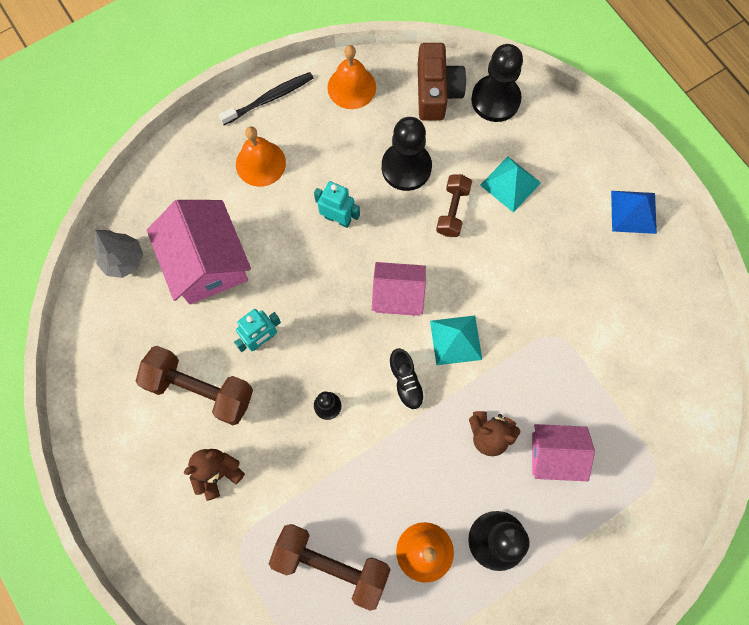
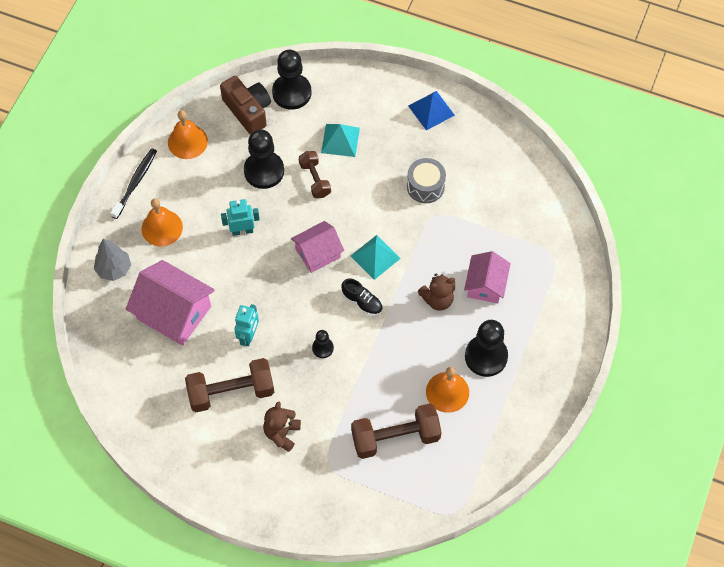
camera: 35 degrees left, 10 degrees down
grey tree [94,230,143,278] -> grey tree moved to [94,238,131,281]
pink house [532,424,595,481] -> pink house turned 45 degrees counterclockwise [464,251,511,303]
none -> grey drum [407,158,446,203]

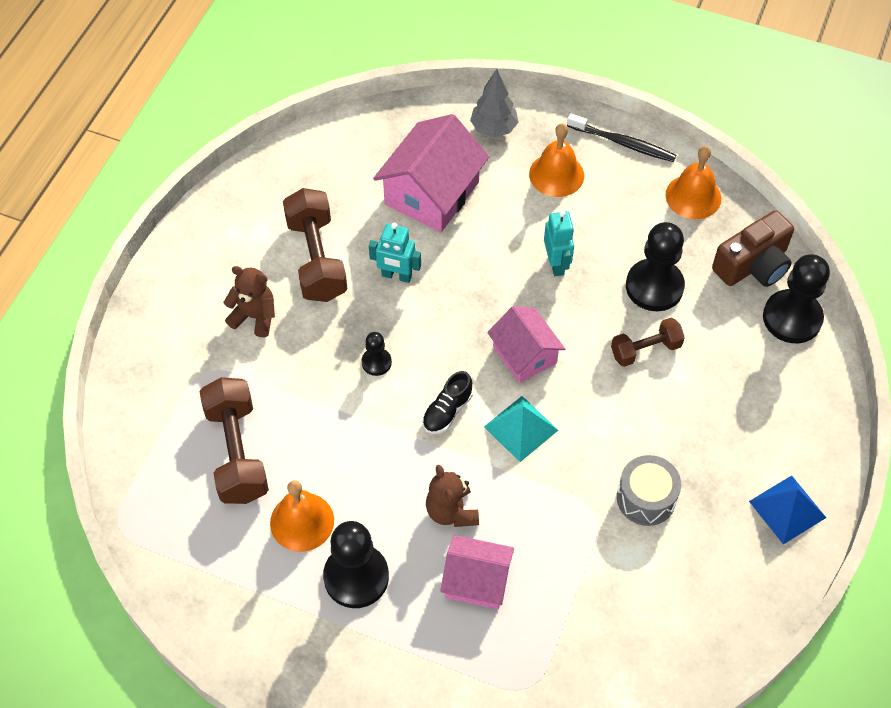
camera: 90 degrees right, 5 degrees down
turquoise pyramid [321,124,360,157] -> none

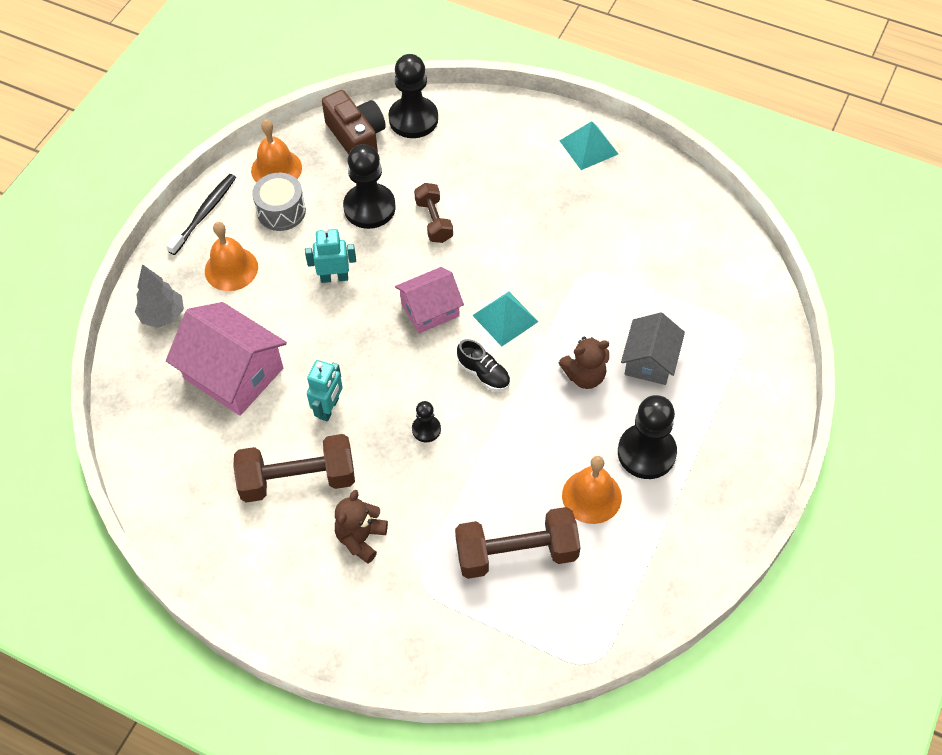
camera: 85 degrees left, 0 degrees up
pink house [440,535,514,609] -> grey house [621,312,685,385]
grey drum [617,455,681,526] -> grey drum moved to [252,173,306,231]
blue pyramid [749,475,826,544] -> turquoise pyramid [560,121,618,170]

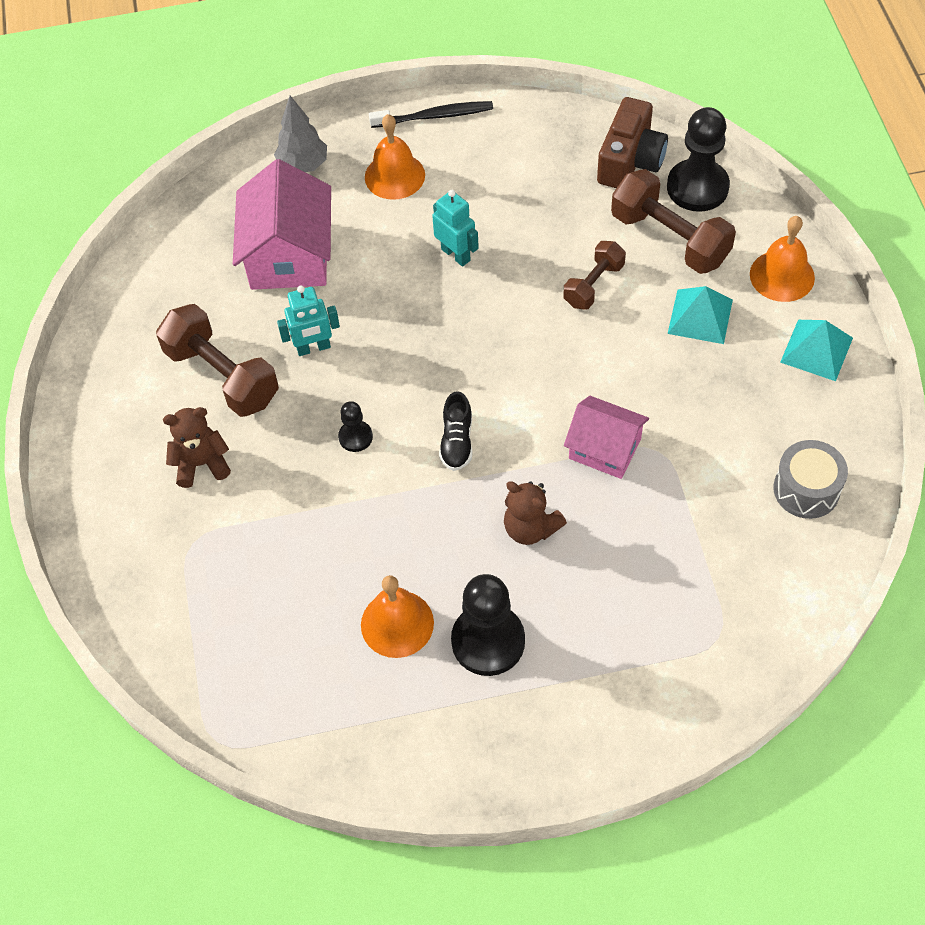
camera: 55 degrees right, 0 degrees up
orange bell [251,120,302,183] -> orange bell moved to [750,216,815,302]
grey drum [252,173,306,231] -> grey drum moved to [774,440,848,519]
black pawn [343,144,396,229] -> none
pink house [395,267,464,334] -> pink house moved to [564,396,649,479]
brown dumbbell [455,507,581,579] -> brown dumbbell moved to [611,169,736,274]
turquoise pyramid [472,291,538,347] -> turquoise pyramid moved to [668,286,733,344]
grey house [621,312,685,385] -> none

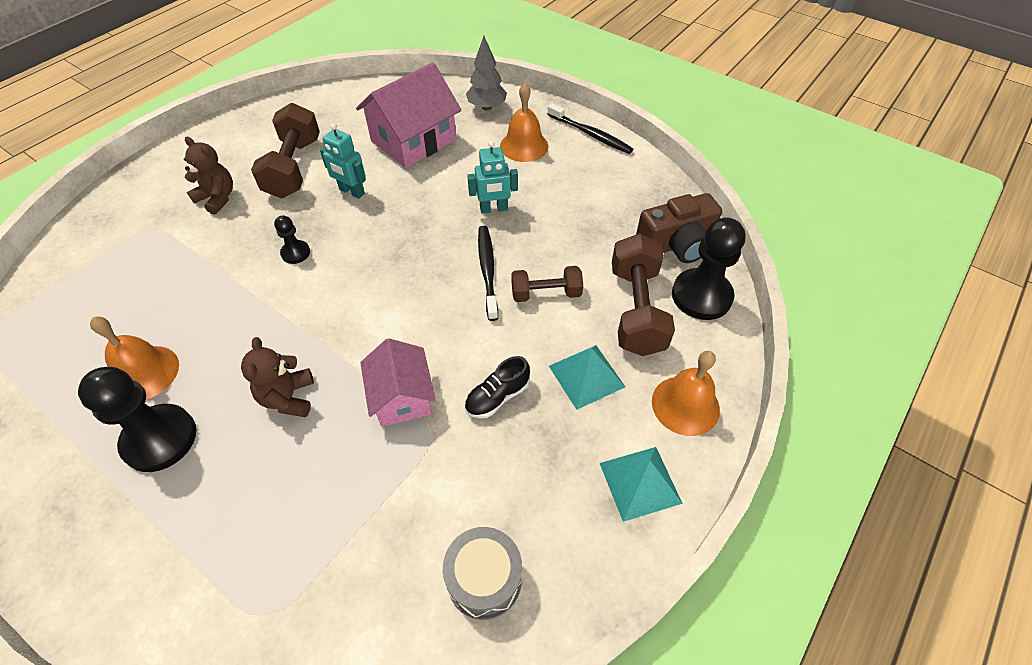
camera: 45 degrees right, 5 degrees down
turquoise robot [432,190,479,267] -> turquoise robot turned 75 degrees clockwise [467,141,518,214]
black shoe [439,391,473,471] -> black shoe moved to [464,356,530,418]
none -> black toothbrush [478,226,498,321]

